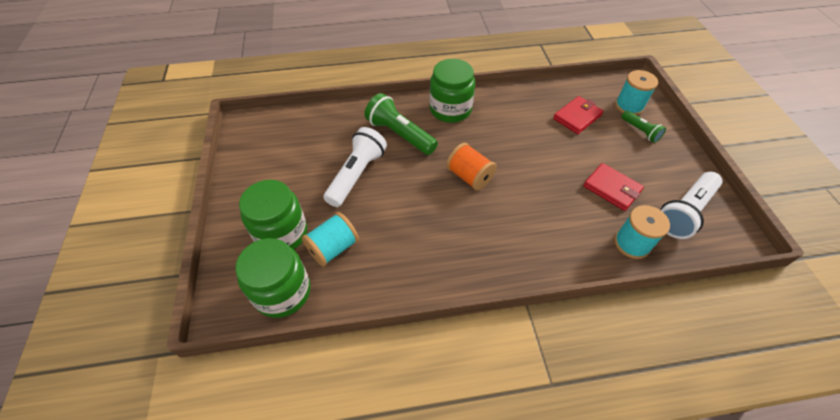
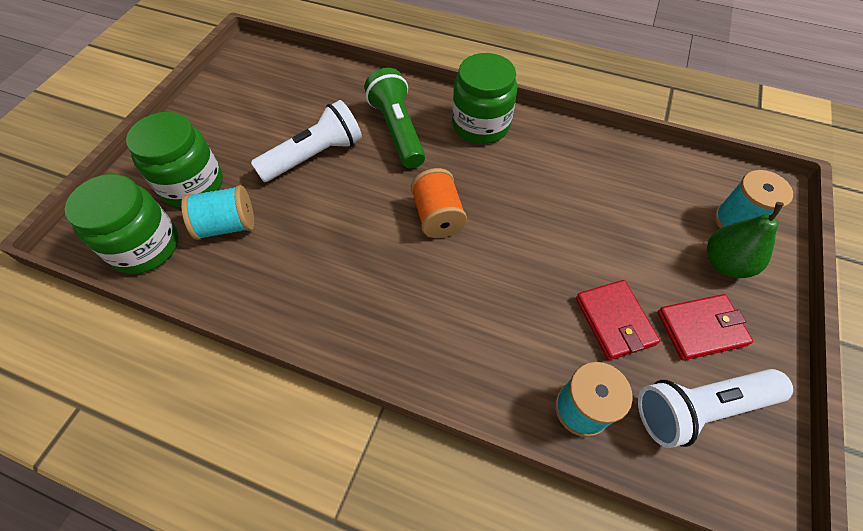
camera: 30 degrees right, 5 degrees up
red wallet [553,96,604,134] -> red wallet moved to [657,294,753,361]
green flashlight [621,111,666,143] -> green pear [707,202,784,278]

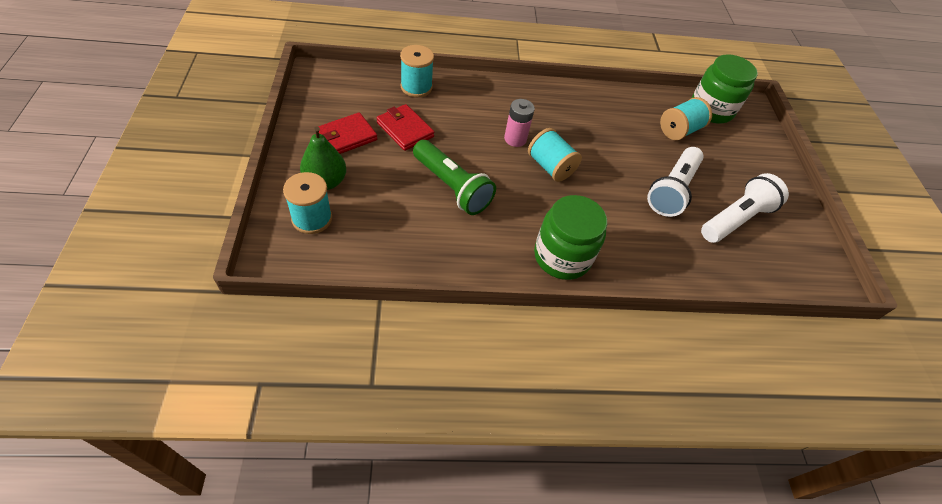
camera: 150 degrees right, 5 degrees down
green jar [126,112,223,207] -> none
green flashlight [364,68,425,169] -> green flashlight moved to [413,140,496,215]
orange spool [411,168,467,238] -> turquoise spool [528,128,582,182]
white flashlight [638,369,793,448] -> white flashlight moved to [701,173,789,243]
none -> pink battery [504,99,535,147]

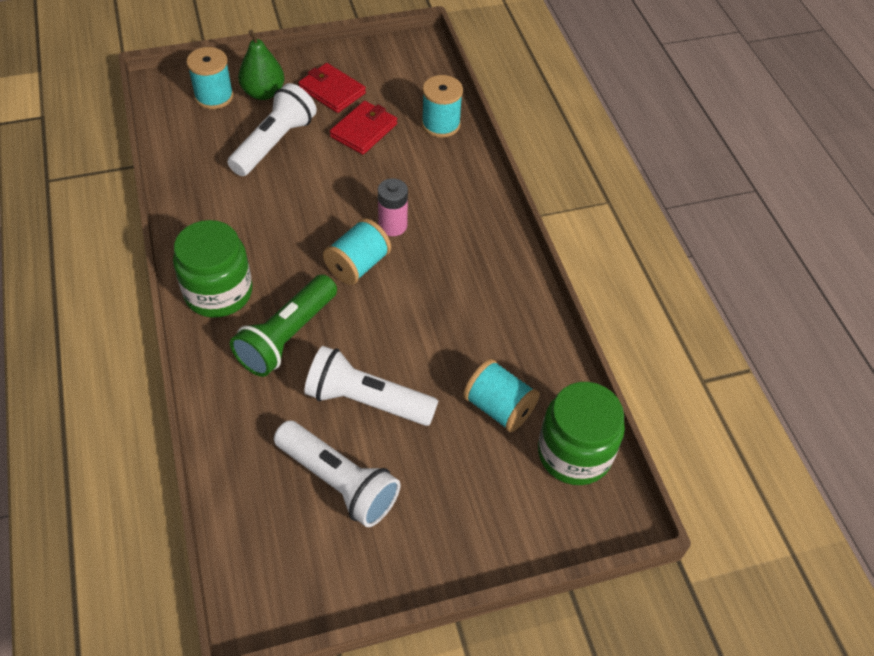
camera: 80 degrees right, 0 degrees up
green flashlight [413,140,496,215] -> green flashlight moved to [230,274,337,377]
none -> white flashlight [227,83,317,176]

